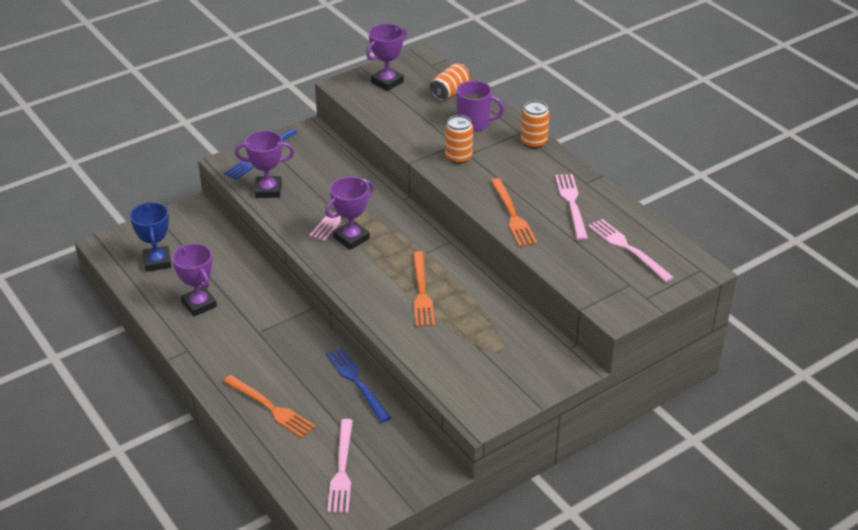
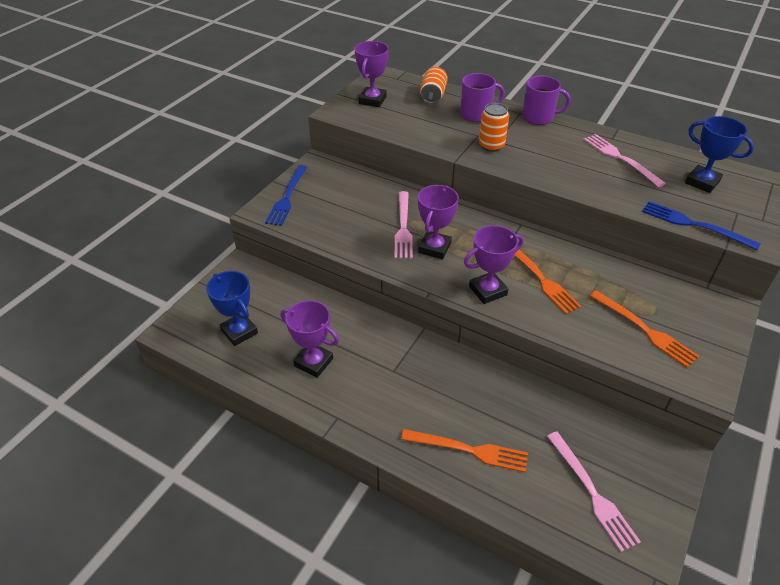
camera: 25 degrees left, 5 degrees up
purple trophy [235,130,294,198] -> purple trophy moved to [464,225,523,304]
blue fork [326,347,391,422] -> blue fork moved to [642,201,761,250]
orange fork [491,178,537,247] -> orange fork moved to [590,290,699,367]
orange can [521,101,550,149] -> purple mug [522,76,571,125]
pink fork [588,219,674,282] -> blue trophy [685,116,754,193]

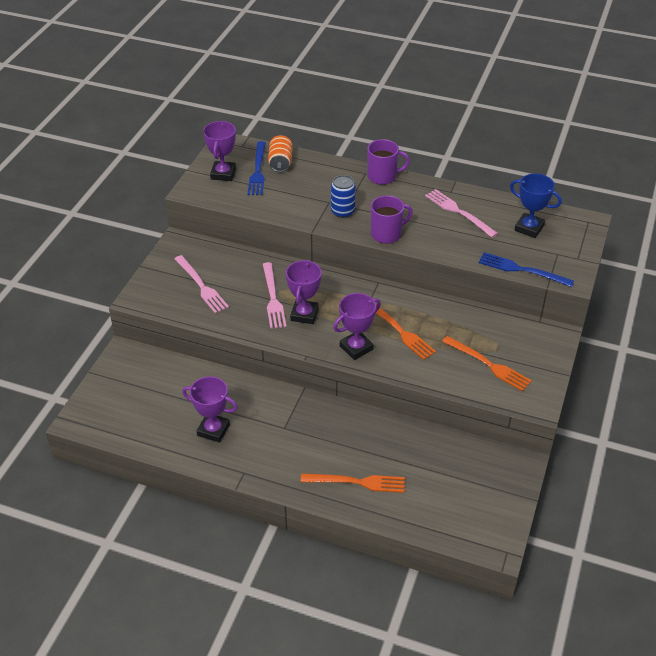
camera: 10 degrees left, 0 degrees up
blue trophy [206,271,258,346] -> none
blue fork [265,165,307,226] -> blue fork moved to [248,141,266,195]
purple mug [460,73,505,122] -> purple mug moved to [371,195,413,244]
orange can [479,103,509,152] -> blue can [331,175,356,218]
pink fork [547,432,641,552] -> pink fork moved to [175,255,229,313]

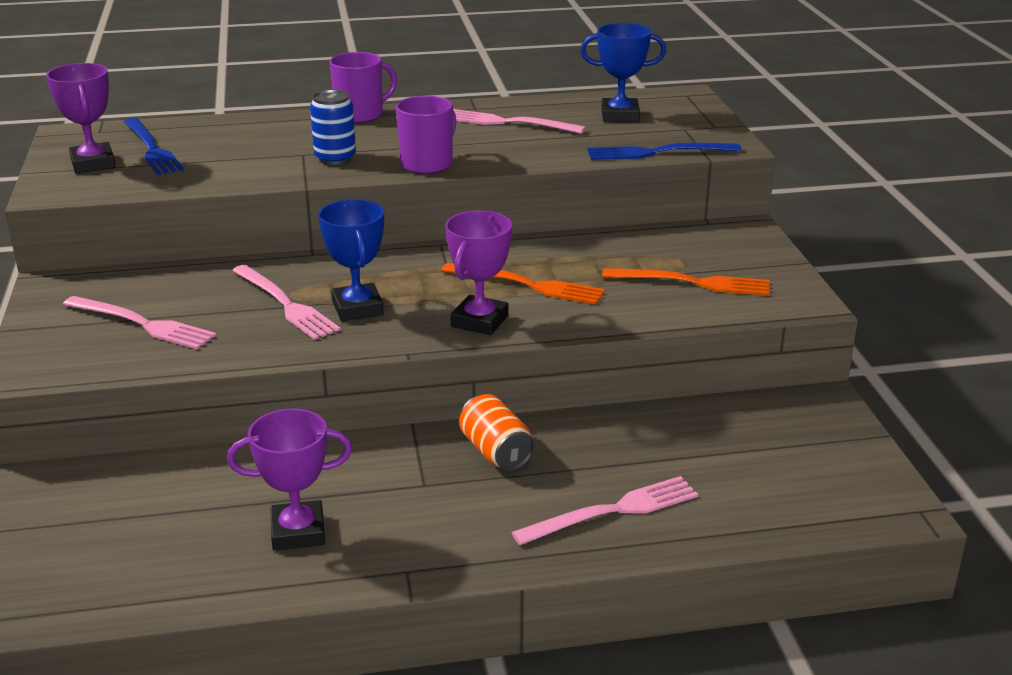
camera: 30 degrees left, 15 degrees down
orange can [268,135,293,172] -> orange can moved to [459,394,535,471]
purple trophy [286,260,322,324] -> blue trophy [318,199,384,321]
orange fork [301,473,405,493] -> pink fork [511,476,699,545]

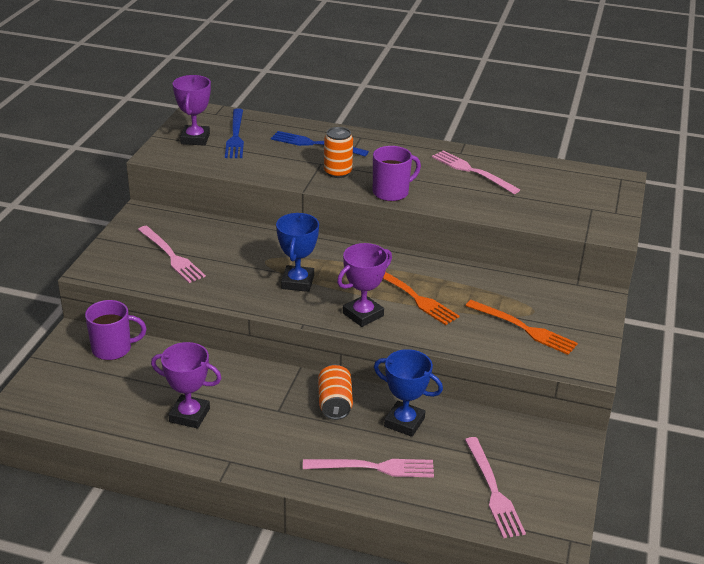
camera: 25 degrees right, 5 degrees up
pink fork [232,265,340,340] -> pink fork moved to [465,437,526,538]
blue can [310,90,356,165] -> orange can [324,127,353,178]
purple mug [330,52,397,123] -> purple mug moved to [85,300,146,360]
blue trophy [580,23,666,122] -> blue trophy moved to [374,349,443,437]
blue fork [588,143,741,160] -> blue fork moved to [271,131,369,157]

